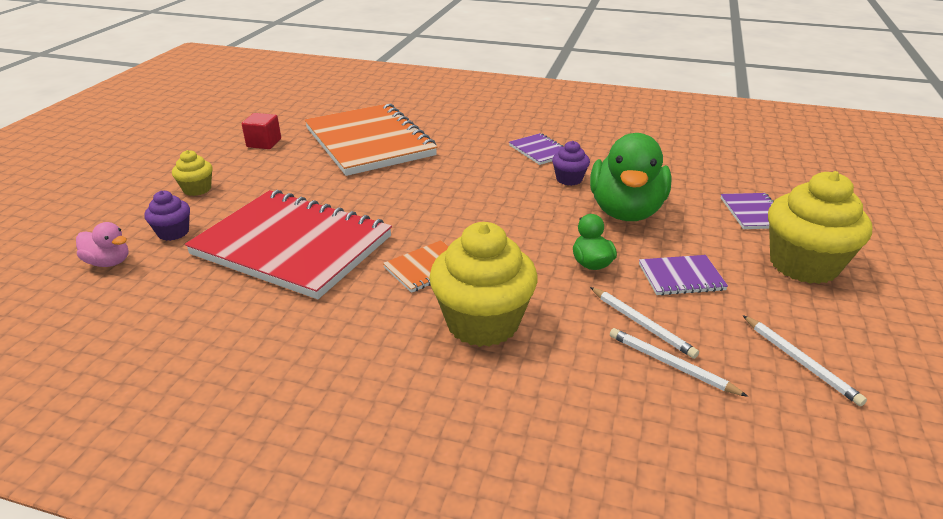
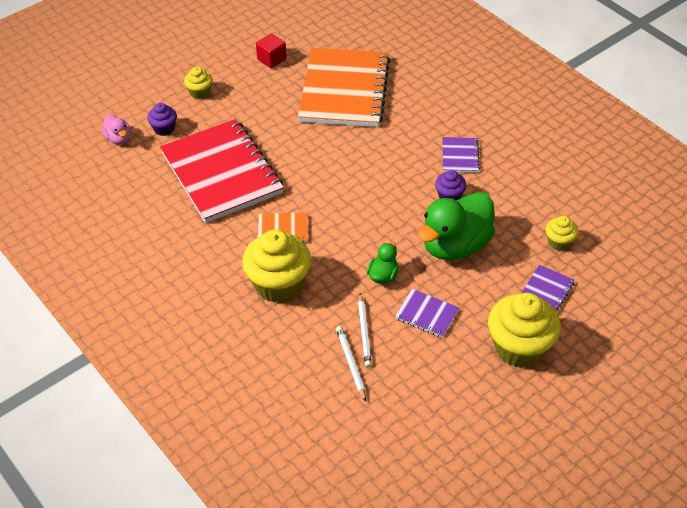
camera: 35 degrees right, 15 degrees up
white pencil [743,315,867,406] -> none
none -> yellow cupcake [546,216,578,251]

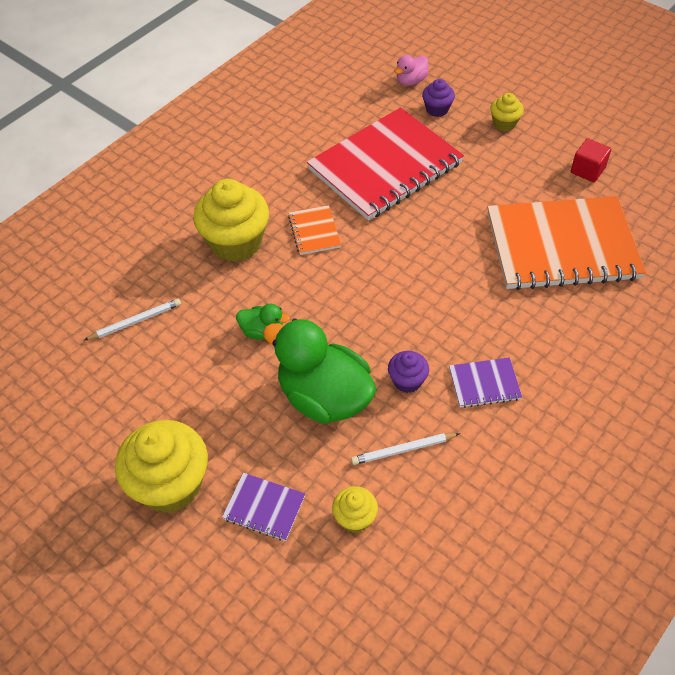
camera: 80 degrees right, 5 degrees up
white pencil [358,293,372,367] -> white pencil moved to [351,433,460,465]
purple notebook [395,289,459,338] -> none

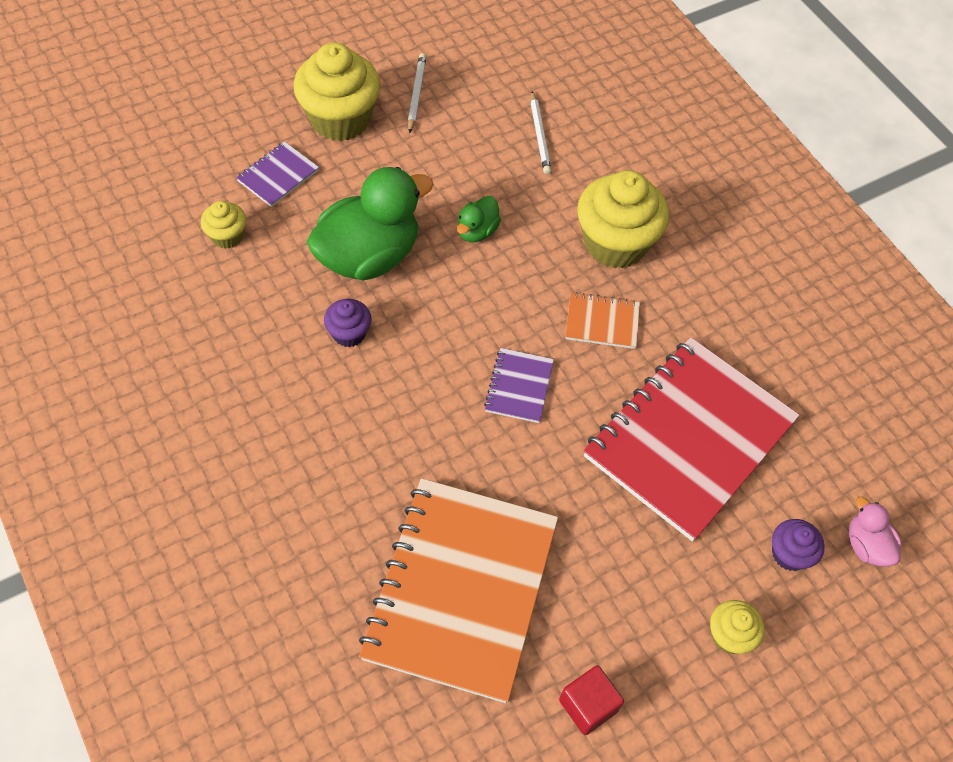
camera: 105 degrees right, 5 degrees up
red notebook [307,107,464,221] -> red notebook turned 60 degrees clockwise [584,337,800,542]
white pencil [351,433,460,465] -> white pencil moved to [408,53,426,133]
purple notebook [449,357,522,408] -> purple notebook moved to [484,348,554,423]

